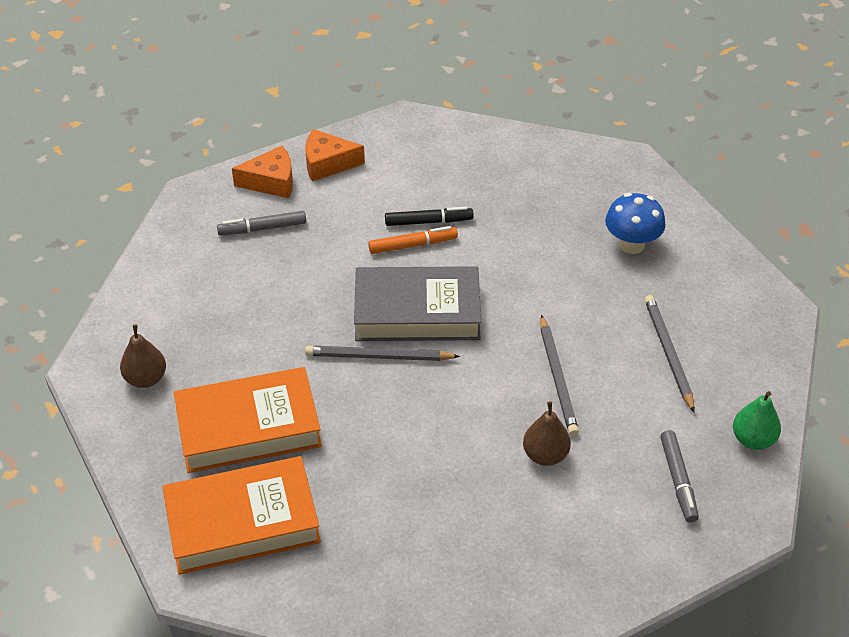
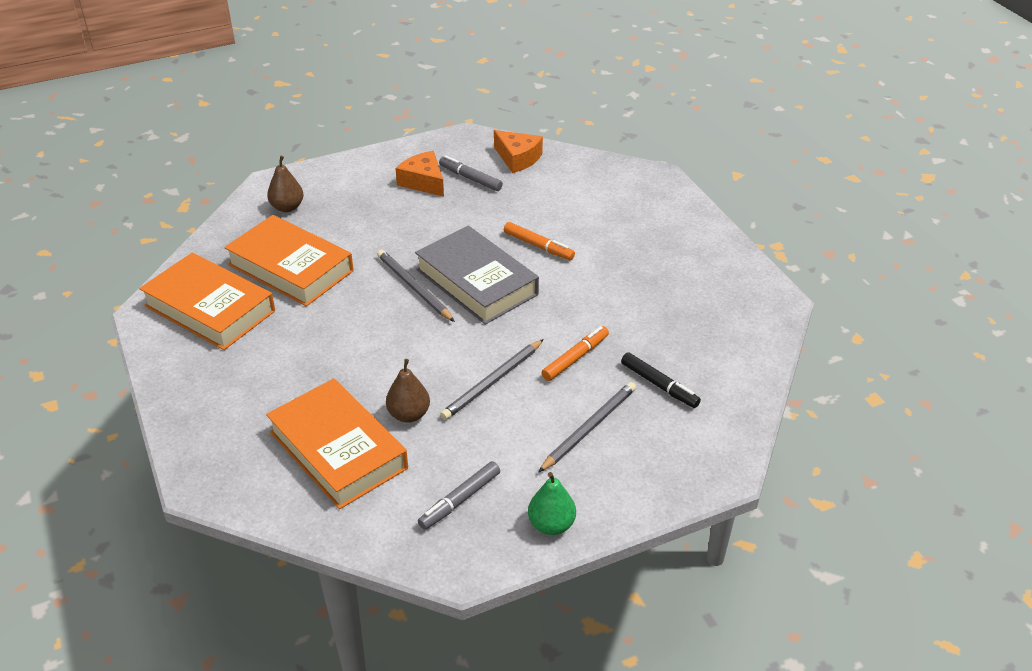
camera: 50 degrees right, 5 degrees down
orange cheese [305,129,365,181] -> orange cheese moved to [395,151,444,197]
black marker [385,207,474,226] -> black marker moved to [621,352,701,408]
blue mushroom [605,193,666,254] -> none
none -> orange book [266,378,408,509]
none -> orange marker [541,326,609,381]

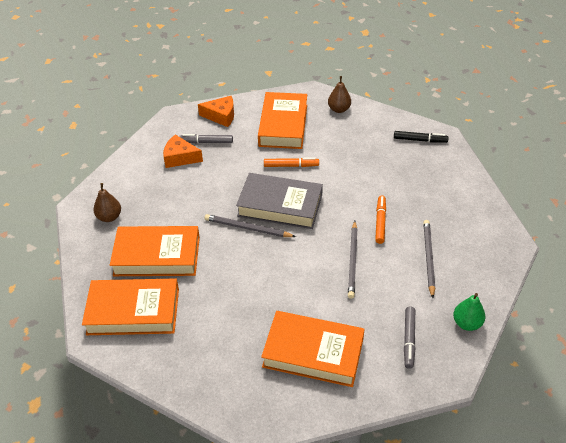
camera: 35 degrees left, 5 degrees up
brown pear [386,359,430,423] -> brown pear moved to [328,76,351,113]
black marker [621,352,701,408] -> black marker moved to [394,131,448,143]
none -> orange book [258,92,307,149]

